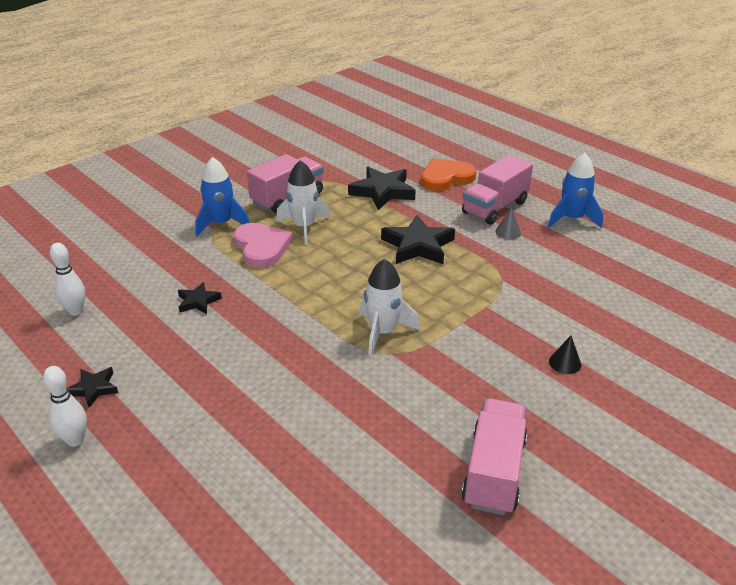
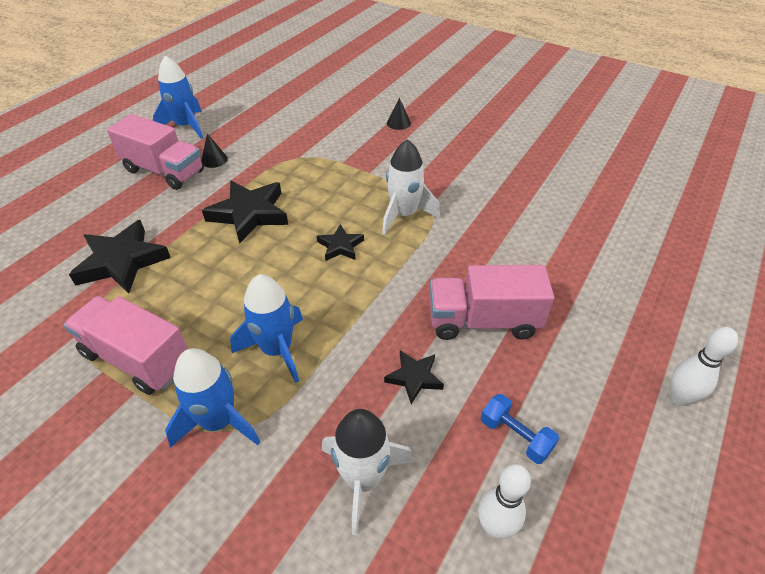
camera: 105 degrees left, 10 degrees up
black star [67,367,118,408] -> black star moved to [317,224,364,261]
pink heart [234,223,293,268] -> blue rocket [230,274,303,383]
white rocket [276,160,330,245] -> white rocket moved to [322,409,413,535]
orange heart [421,158,476,191] -> none
pink truck [461,398,527,515] -> pink truck moved to [430,265,554,340]
grey cone [495,207,521,239] -> black cone [201,134,228,168]
none -> blue dumbbell [481,394,559,464]

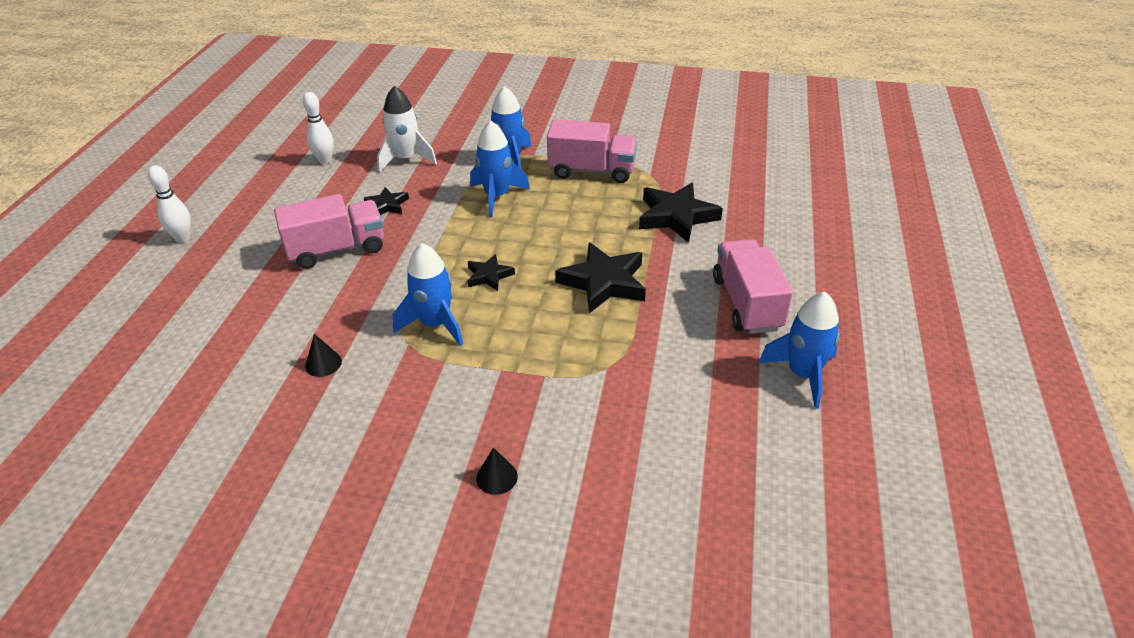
camera: 160 degrees right, 5 degrees down
pink truck [107,114,204,190] -> pink truck turned 75 degrees clockwise [713,239,793,334]
black cone [201,134,228,168] -> black cone moved to [305,334,342,377]
white rocket [382,139,440,235] -> blue rocket [393,243,463,346]
blue dumbbell [481,394,559,464] -> none

